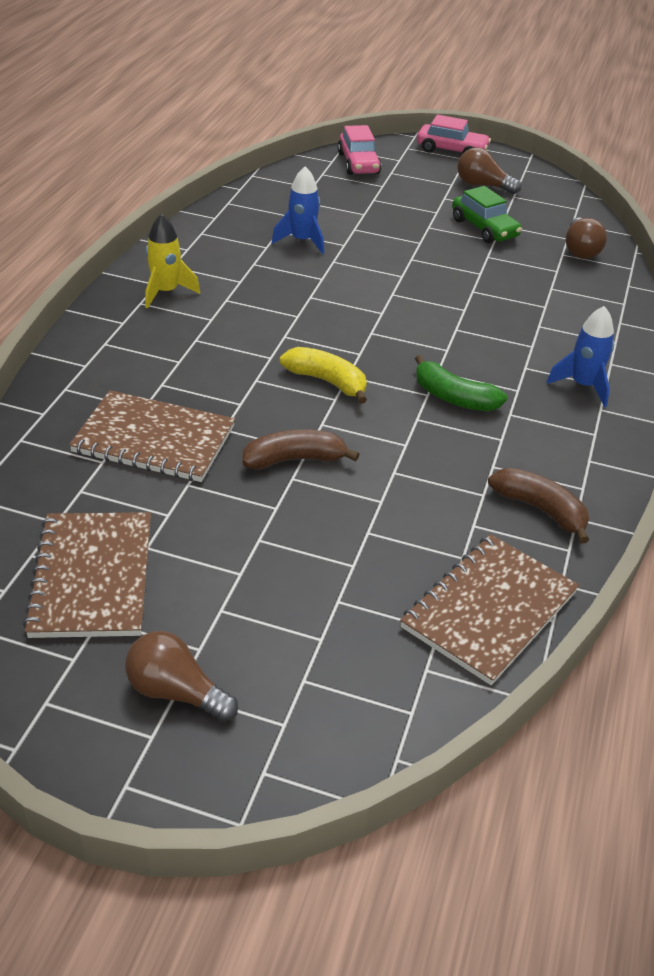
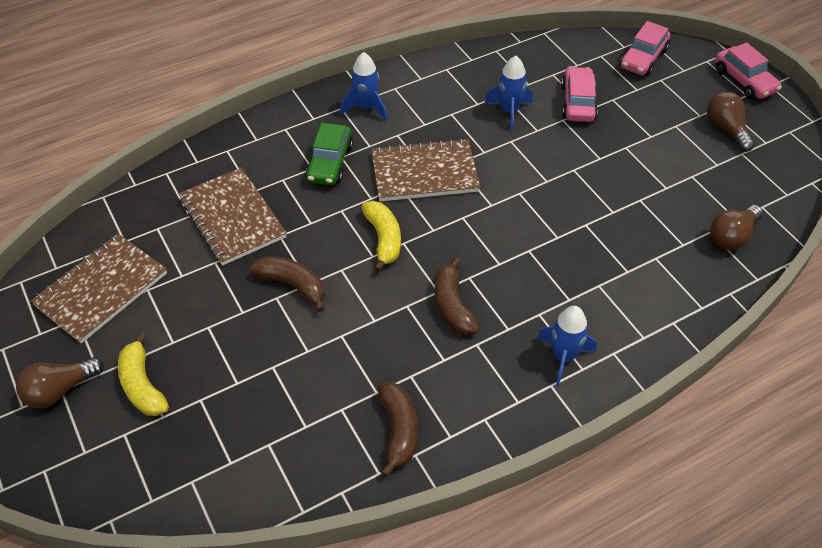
camera: 45 degrees right, 10 degrees up
brown light bulb [125,631,238,722] -> brown light bulb turned 105 degrees counterclockwise [16,357,104,409]
yellow rocket [145,214,200,308] -> blue rocket [340,52,388,121]
brown notebook [400,534,579,685] -> brown notebook moved to [371,138,480,201]
green banana [415,355,507,411] -> brown banana [435,257,480,335]
green car [452,186,522,243] -> green car moved to [306,123,353,185]
none -> yellow banana [118,332,169,416]
none -> pink car [561,66,598,122]

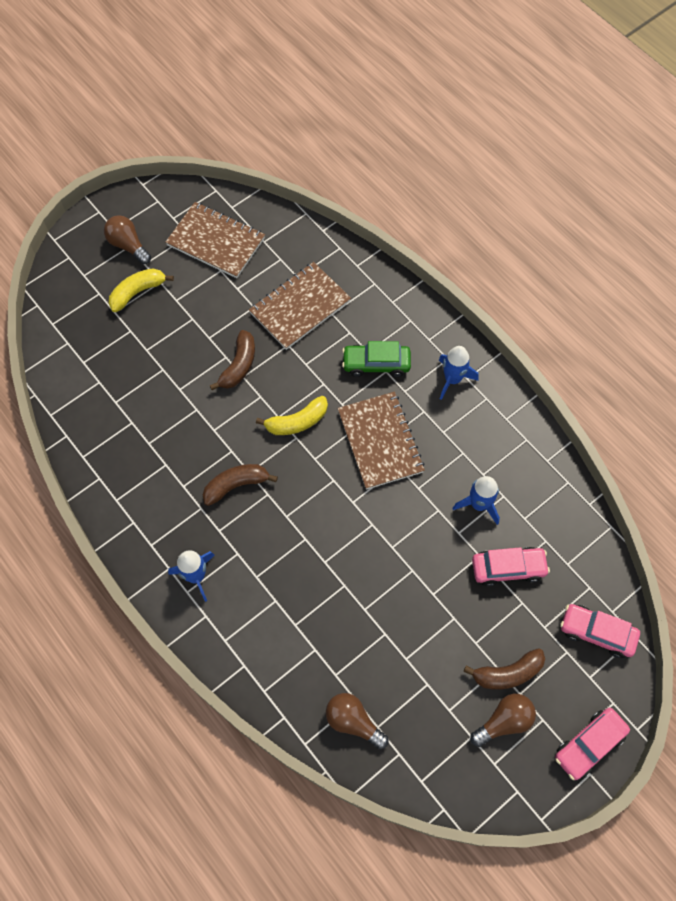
camera: 80 degrees right, 15 degrees up
brown banana [378,382,418,477] -> brown banana moved to [463,648,545,690]

